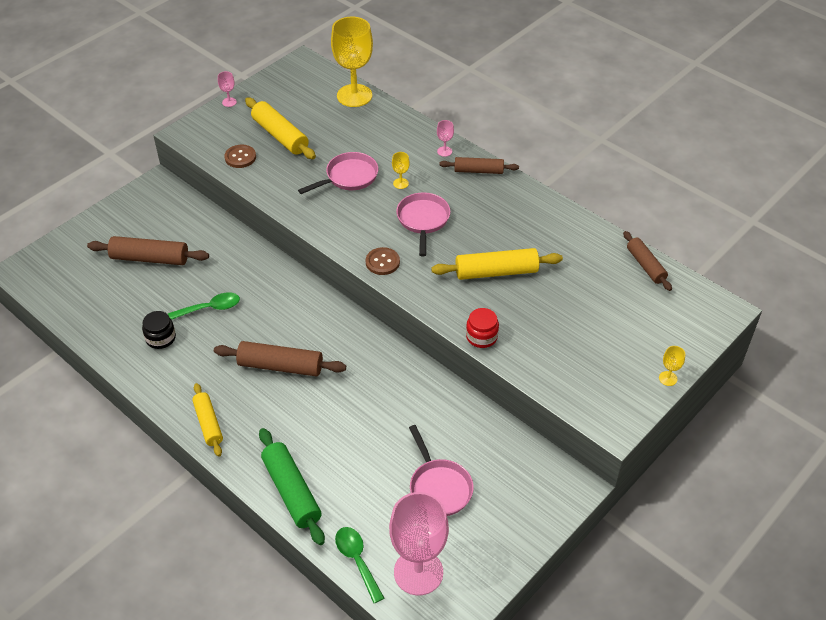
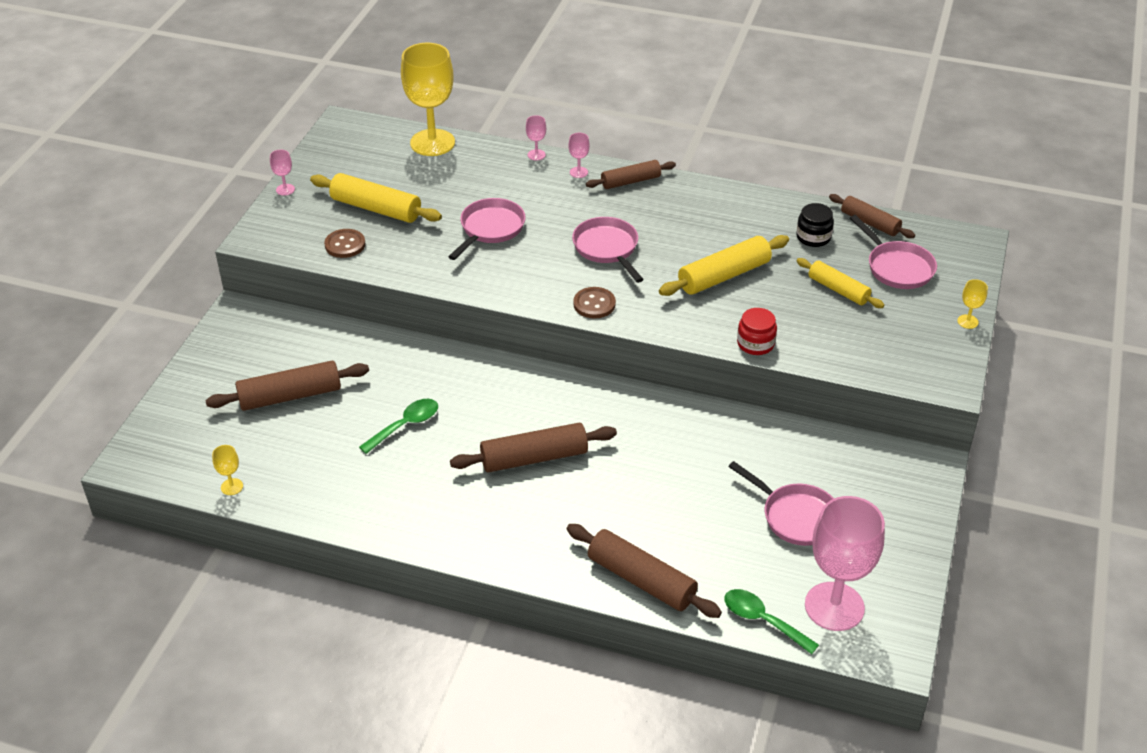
camera: 25 degrees left, 5 degrees down
black jar [142,311,176,349] -> black jar moved to [796,203,834,247]
yellow rolling pin [192,383,223,457] -> yellow rolling pin moved to [797,258,885,308]
green rolling pin [259,428,325,545] -> brown rolling pin [567,524,722,618]
yellow goblet [392,152,410,189] -> yellow goblet moved to [212,445,243,495]
none -> pink goblet [526,115,546,161]
none -> pink pan [850,215,937,289]

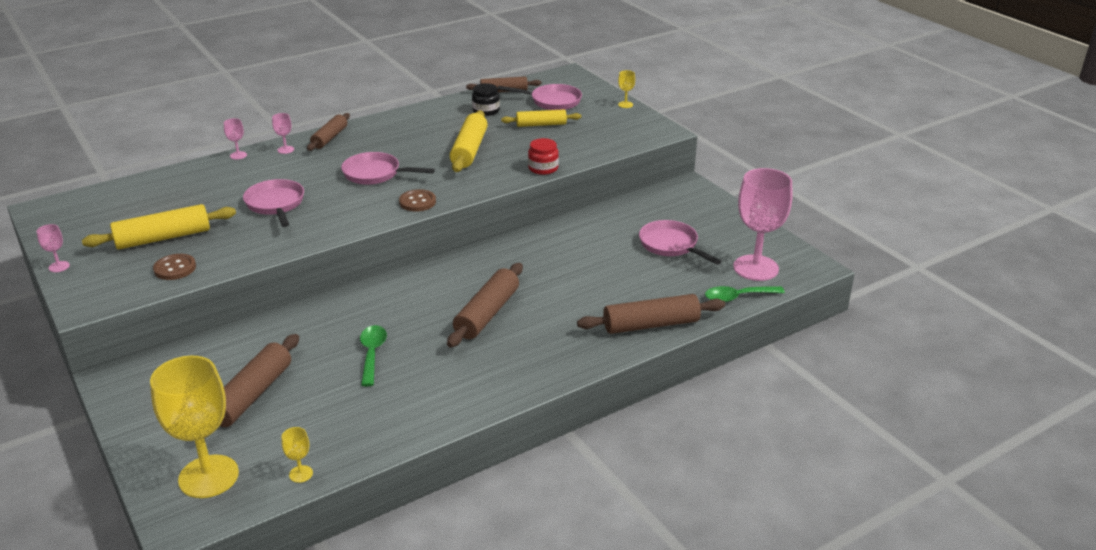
camera: 50 degrees left, 10 degrees down
yellow goblet [401,43,455,156] -> yellow goblet moved to [150,356,239,498]
pink pan [728,461,834,546] -> pink pan turned 120 degrees counterclockwise [639,220,722,265]

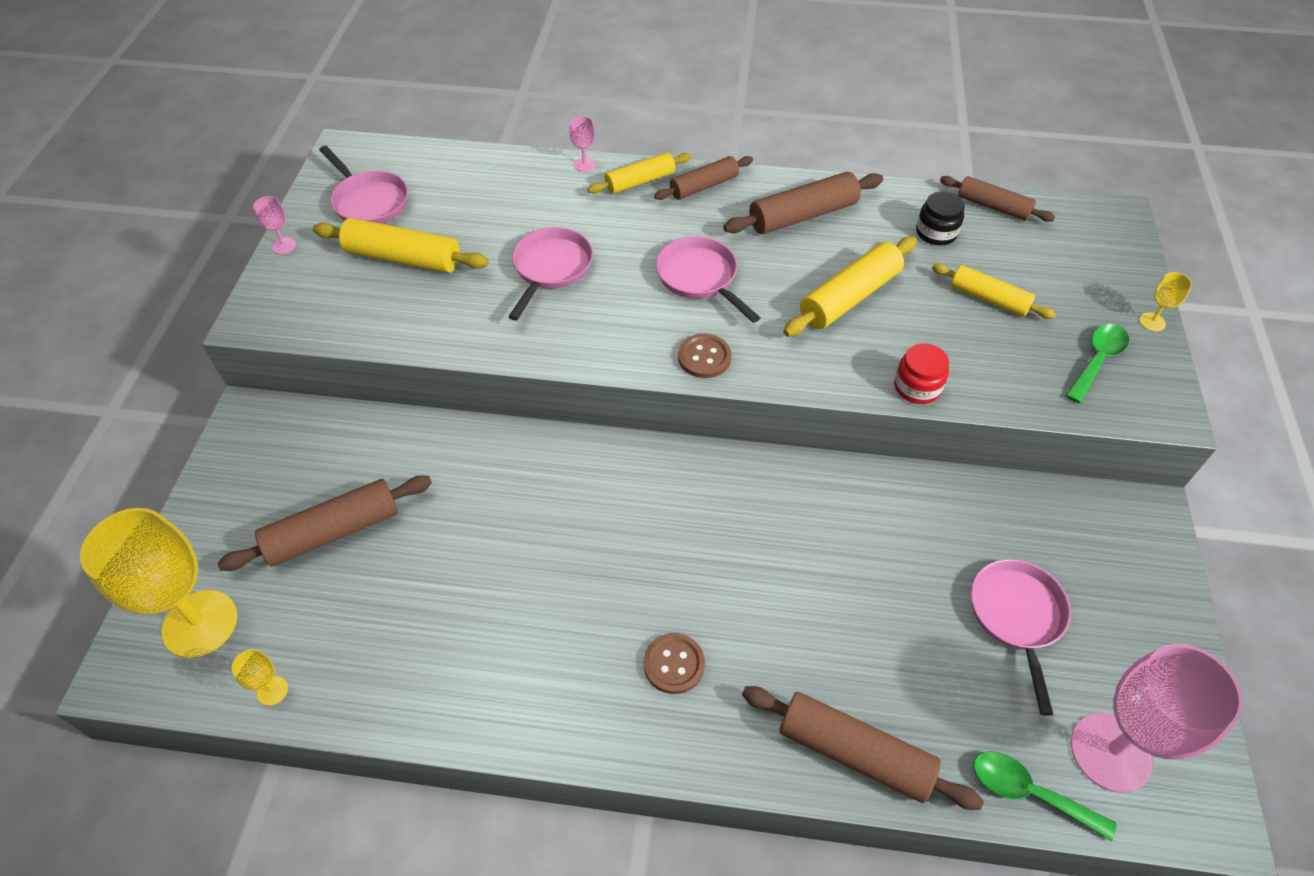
camera: 40 degrees right, 20 degrees up
brown button [153,254,196,280] -> brown button moved to [644,633,705,694]
pink goblet [272,113,294,154] -> yellow rolling pin [588,153,691,194]
green spoon [360,325,387,386] -> green spoon moved to [1065,324,1129,403]
brown rolling pin [447,263,523,348] -> brown rolling pin moved to [723,172,883,234]
pink pan [498,84,582,110] -> pink pan moved to [319,146,408,224]

